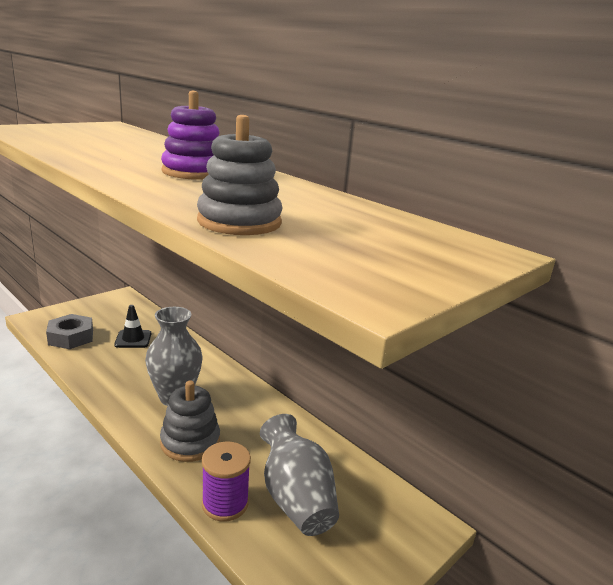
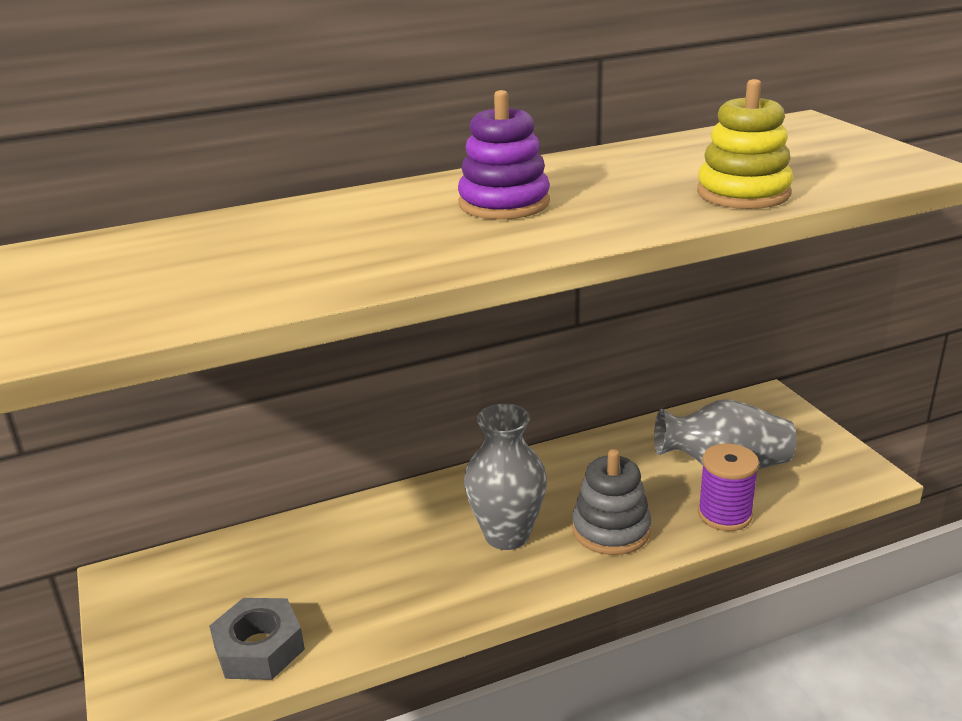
camera: 65 degrees left, 5 degrees up
black traffic cone [114,305,151,348] -> none
grey stacking toy [197,115,283,235] -> yellow stacking toy [697,79,793,209]

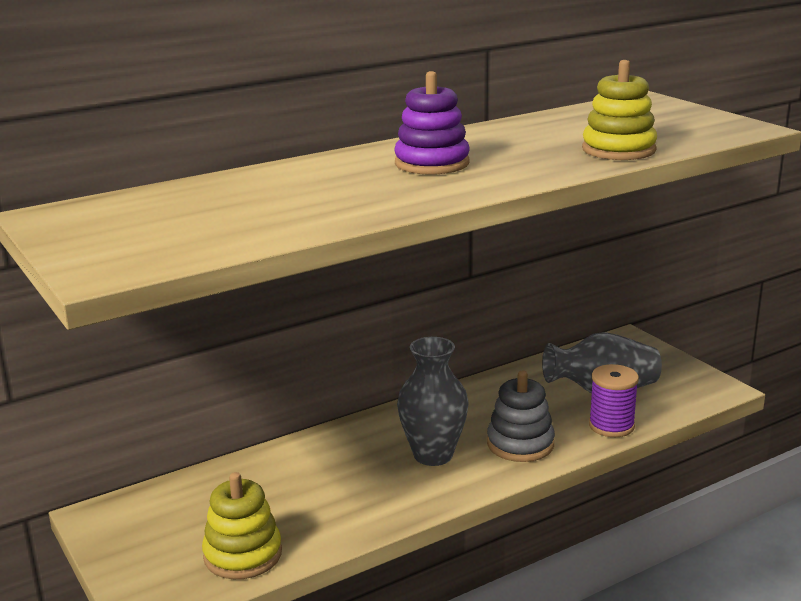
camera: 10 degrees left, 5 degrees down
grey nut [209,598,305,680] -> yellow stacking toy [202,472,282,579]

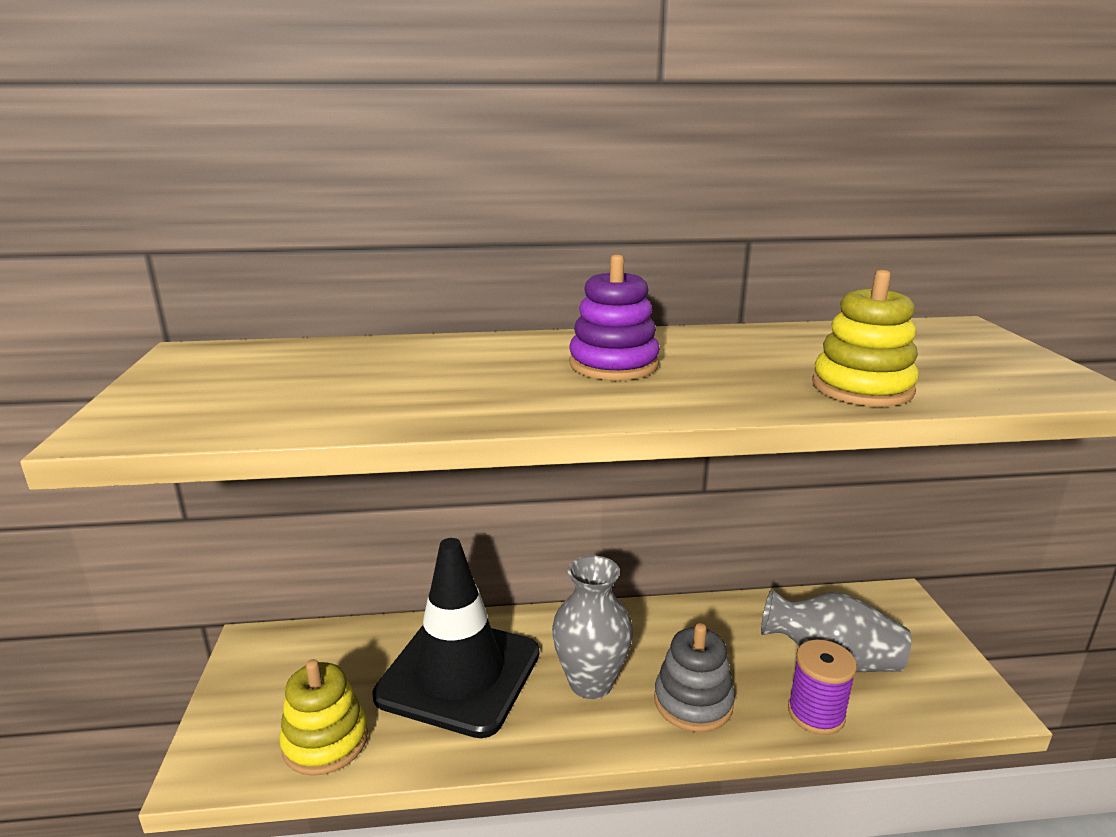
camera: 25 degrees right, 0 degrees up
none -> black traffic cone [372,538,539,738]

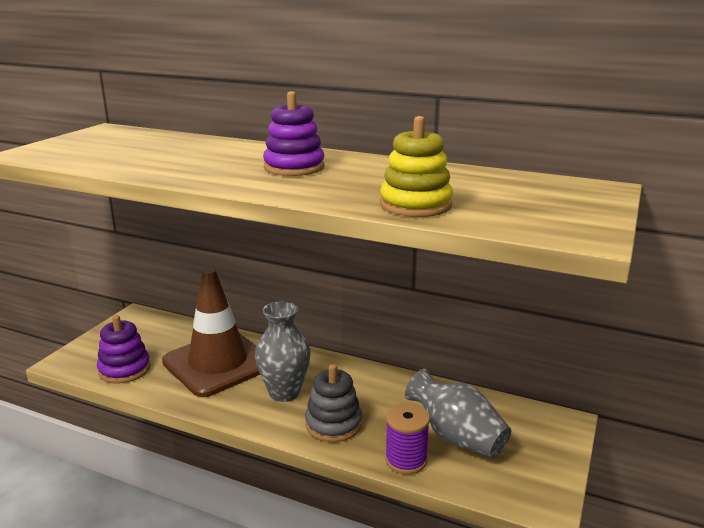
camera: 30 degrees right, 0 degrees up
yellow stacking toy [279,659,368,776] -> purple stacking toy [97,315,151,384]
black traffic cone [372,538,539,738] -> brown traffic cone [162,268,260,397]

